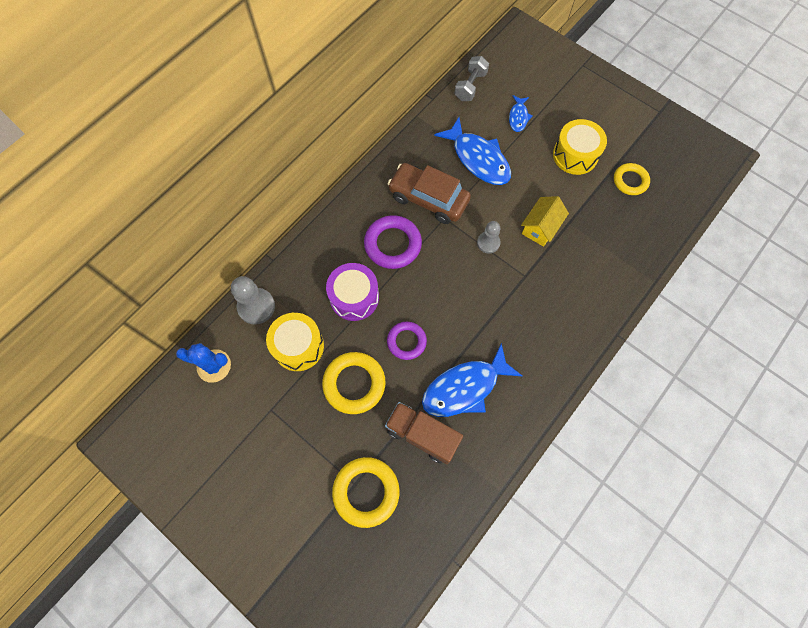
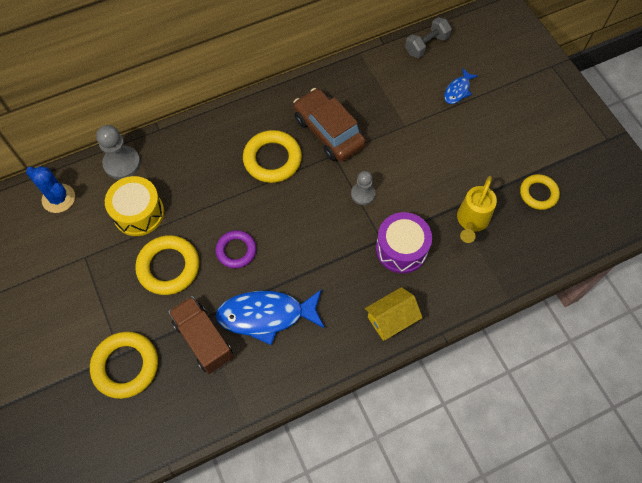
camera: 25 degrees right, 5 degrees down
purple drum [326,263,379,321] -> purple drum moved to [376,212,432,273]
purple ring [364,215,422,269] -> yellow ring [243,130,302,183]
blue fish [434,117,511,185] -> none
yellow house [521,196,569,247] -> yellow house moved to [365,287,423,341]
yellow drum [553,119,607,175] -> none
none -> yellow watering can [457,176,497,243]

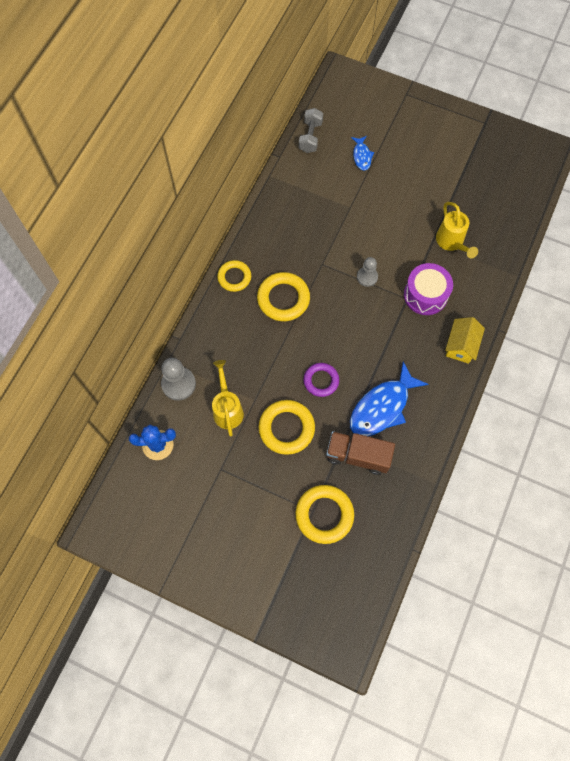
camera: 40 degrees left, 5 degrees up
yellow drum [105,176,164,236] -> yellow watering can [212,360,244,437]
brown car [293,88,366,161] -> none
yellow ring [520,174,560,210] -> yellow ring moved to [217,260,251,292]

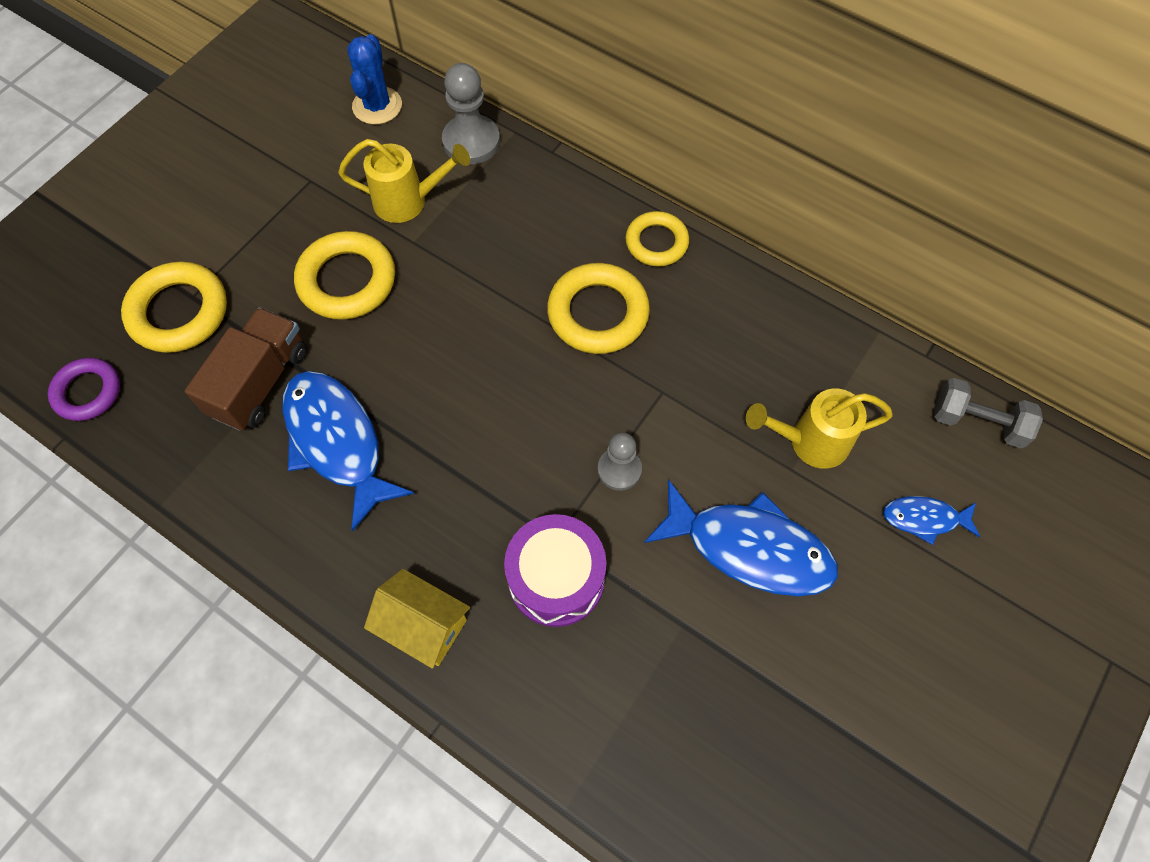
camera: 100 degrees right, 5 degrees down
purple ring [304,363,339,397] -> purple ring moved to [48,358,120,421]
yellow watering can [436,202,478,259] -> yellow watering can moved to [746,389,893,469]
none -> blue fish [644,479,838,596]

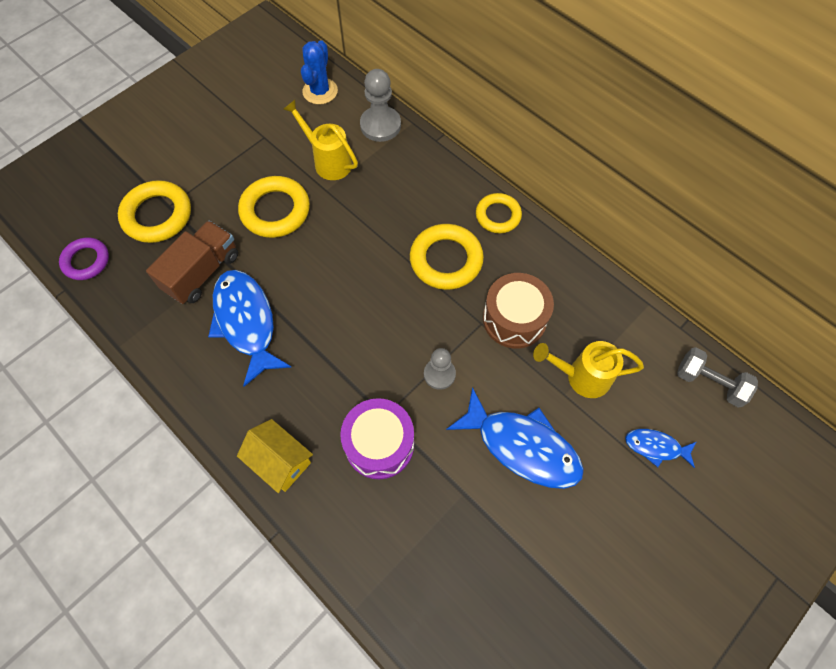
camera: 10 degrees right, 0 degrees up
yellow watering can [338,139,470,223] -> yellow watering can turned 150 degrees counterclockwise [283,100,358,180]
none -> brown drum [483,273,554,349]

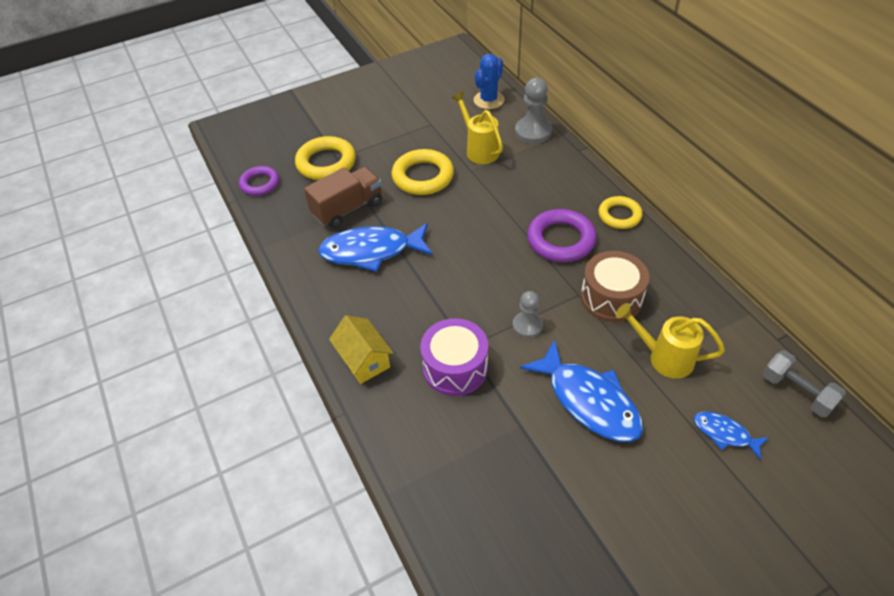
camera: 20 degrees right, 15 degrees down
blue fish [208,270,292,387] -> blue fish turned 90 degrees counterclockwise [318,223,432,272]
yellow ring [410,224,484,290] -> purple ring [527,209,597,262]

